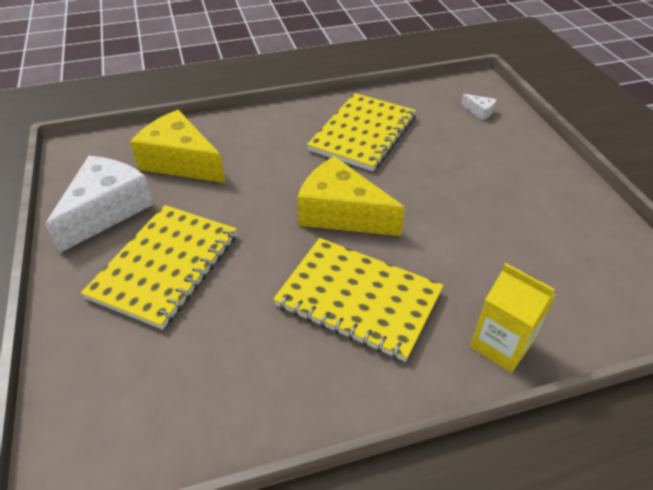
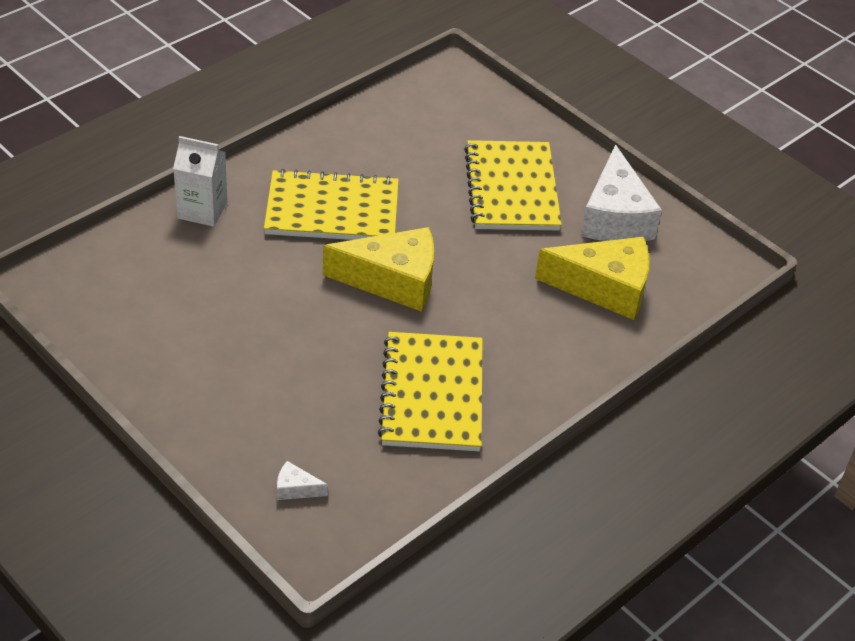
camera: 150 degrees right, 0 degrees up
yellow carton [470,263,556,373] -> white carton [173,136,228,227]

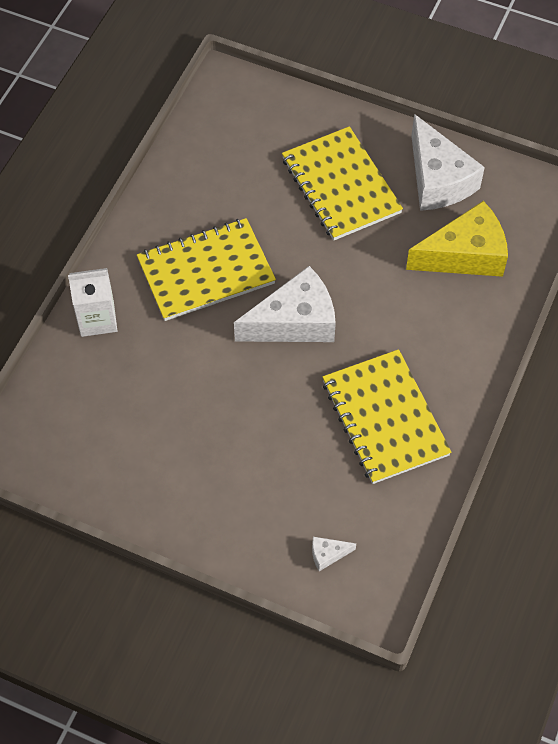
camera: 20 degrees left, 15 degrees up
yellow cheese [323,227,434,312] -> white cheese [234,266,336,342]

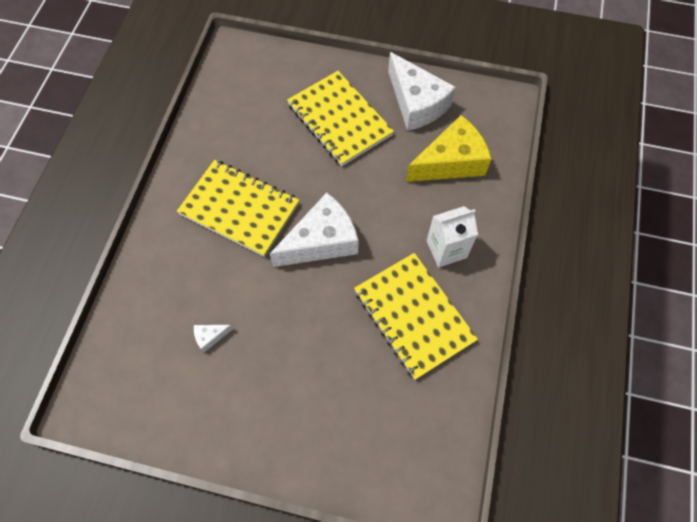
camera: 10 degrees left, 5 degrees up
white carton [68,268,117,337] -> white carton moved to [426,206,478,267]
yellow notebook [137,218,276,321] -> yellow notebook turned 60 degrees clockwise [177,160,300,257]
white cheese [312,537,356,571] -> white cheese moved to [194,325,233,353]

